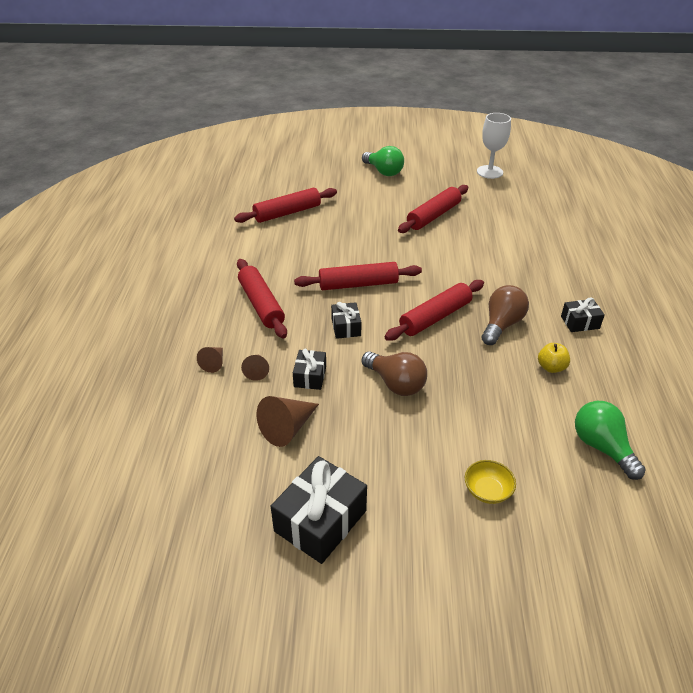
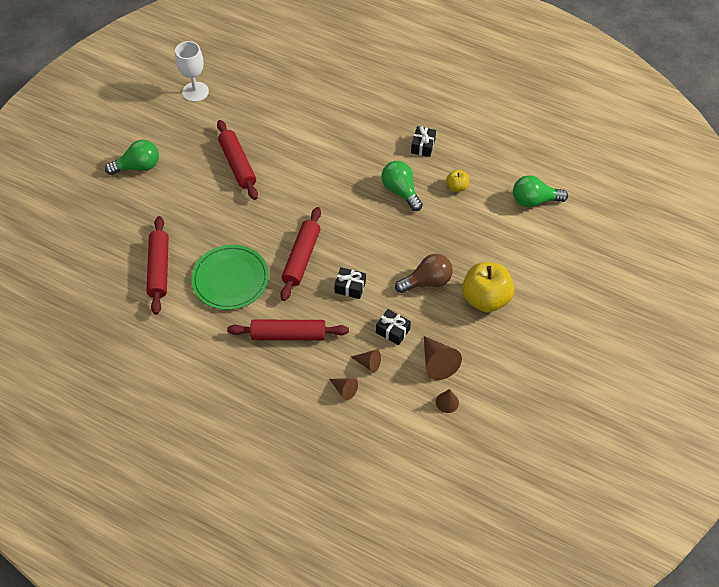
camera: 65 degrees left, 15 degrees up
black gift [271,456,367,564] -> none
red rolling pin [384,280,484,341] -> none
yellow bowl [465,460,516,504] -> none
brown light bulb [481,285,529,345] -> green light bulb [381,161,423,211]
none -> green plate [191,245,269,310]
none -> brown cone [436,389,459,413]
none -> yellow apple [462,262,515,312]

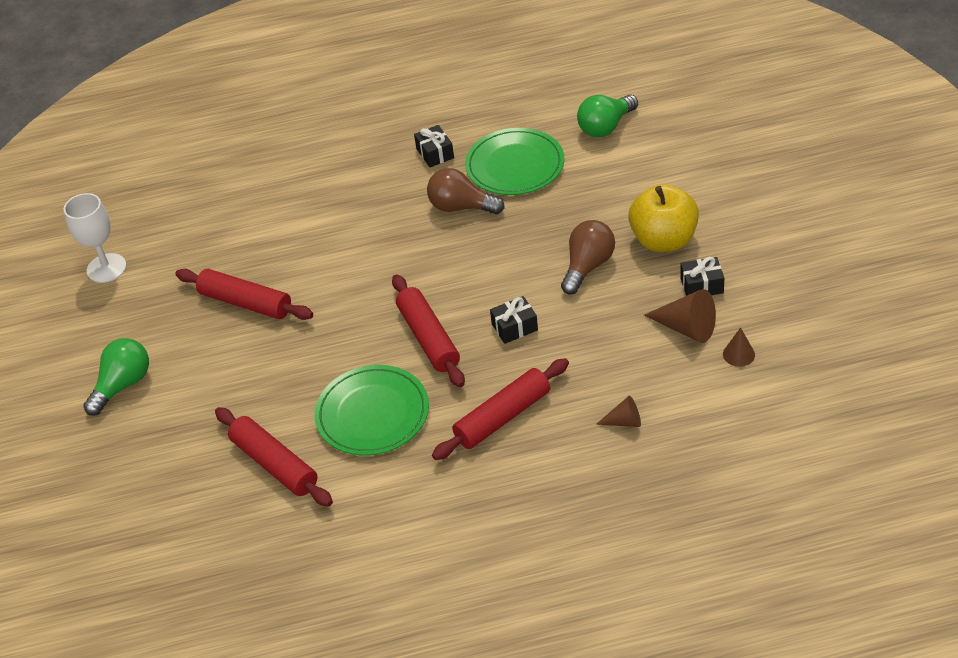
camera: 35 degrees left, 10 degrees down
brown cone [351,350,381,372] -> none
black gift [376,309,411,345] -> black gift moved to [680,257,724,296]
green light bulb [381,161,423,211] -> brown light bulb [427,168,505,214]
yellow apple [446,169,469,192] -> green plate [465,128,564,195]

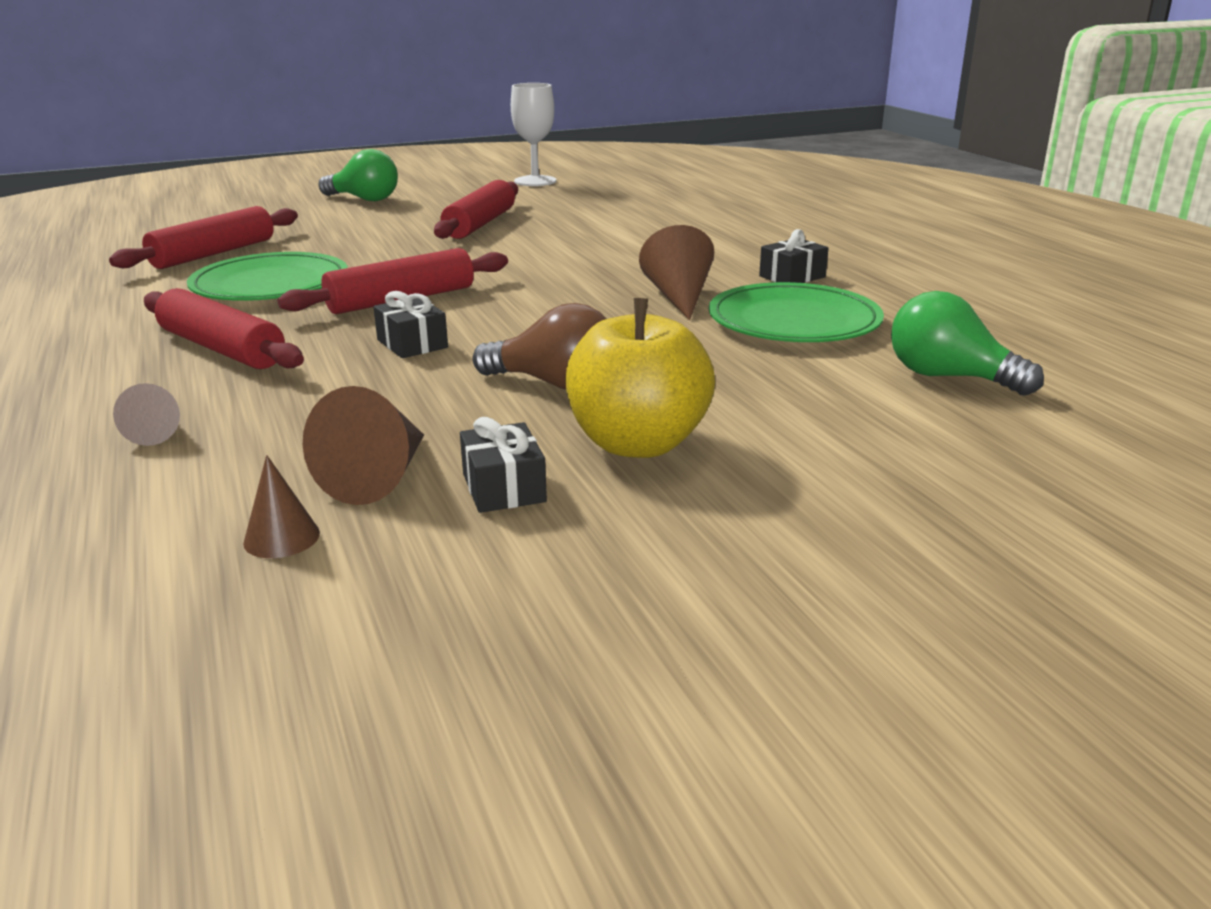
camera: 75 degrees right, 20 degrees down
brown light bulb [427,168,505,214] -> brown cone [639,225,714,320]

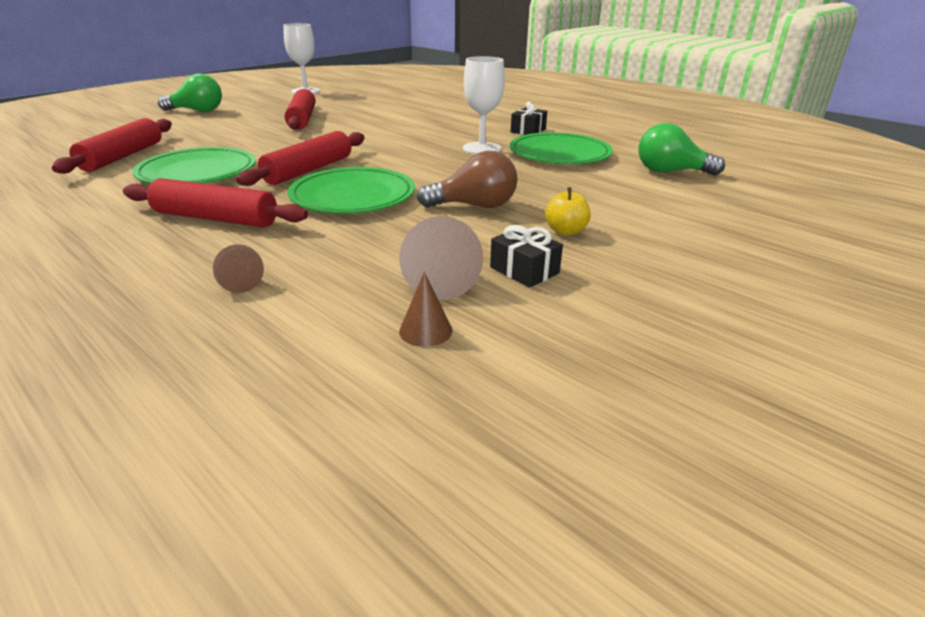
camera: 25 degrees left, 5 degrees up
black gift [373,291,448,358] -> green plate [288,167,415,213]
yellow apple [566,298,715,458] -> yellow apple [545,187,591,235], size x0.48
brown cone [639,225,714,320] -> white goblet [463,56,505,154]

